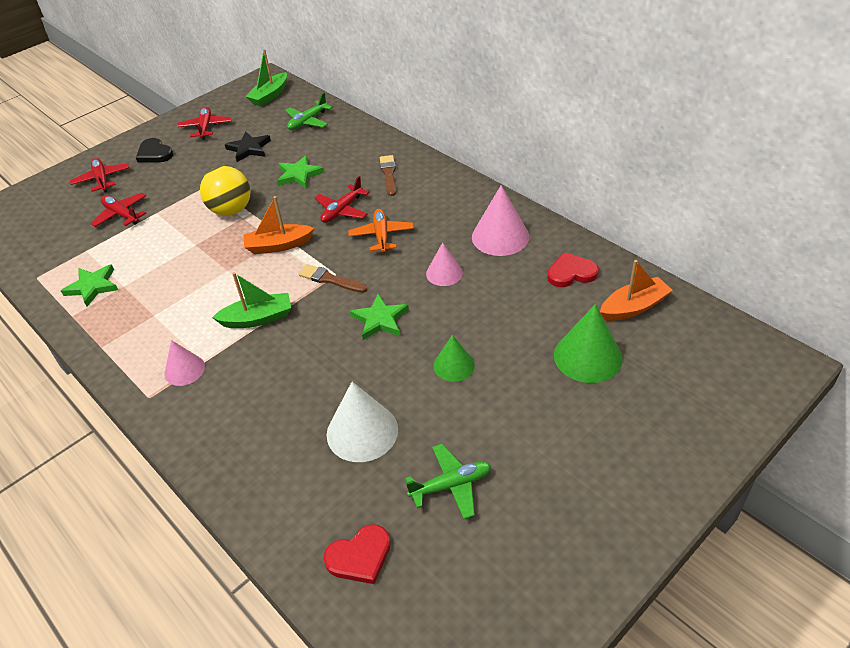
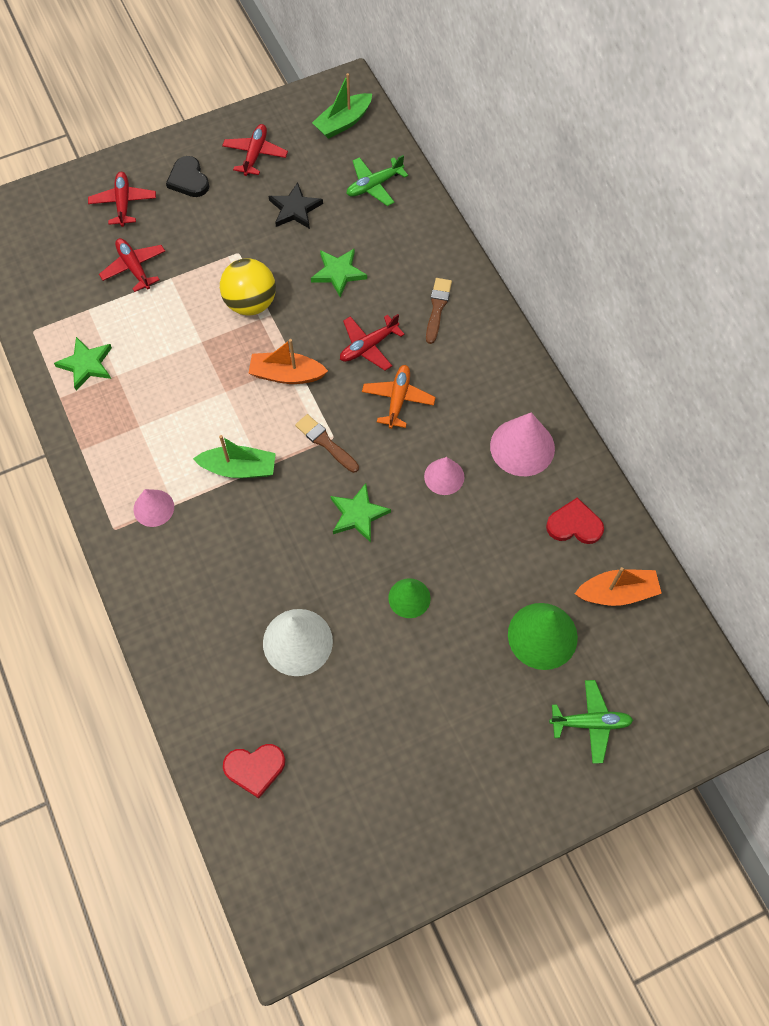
camera: 15 degrees right, 20 degrees up
green plane [405,444,491,519] -> green plane moved to [549,680,633,763]

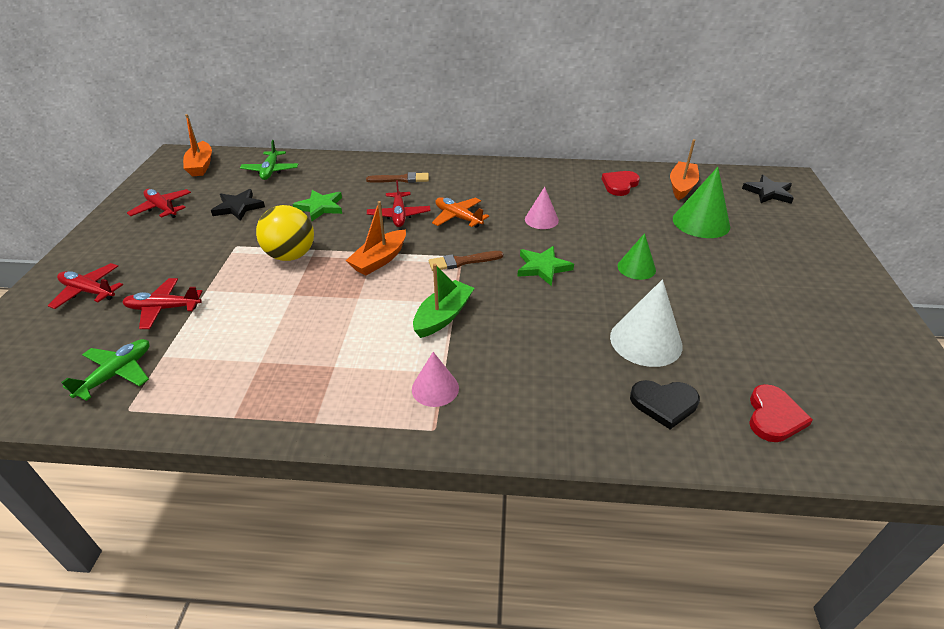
camera: 60 degrees left, 25 degrees down
green star [54,337,112,391] -> none
black heart [166,156,209,197] -> black heart moved to [630,380,700,429]
green boat [312,73,372,139] -> orange boat [183,114,212,176]
brown brush [426,278,452,344] -> brown brush turned 135 degrees clockwise [366,172,429,183]
pink cone [490,412,555,476] -> none
green plane [549,680,633,763] -> green plane moved to [61,339,149,401]
none -> black star [742,175,794,204]

